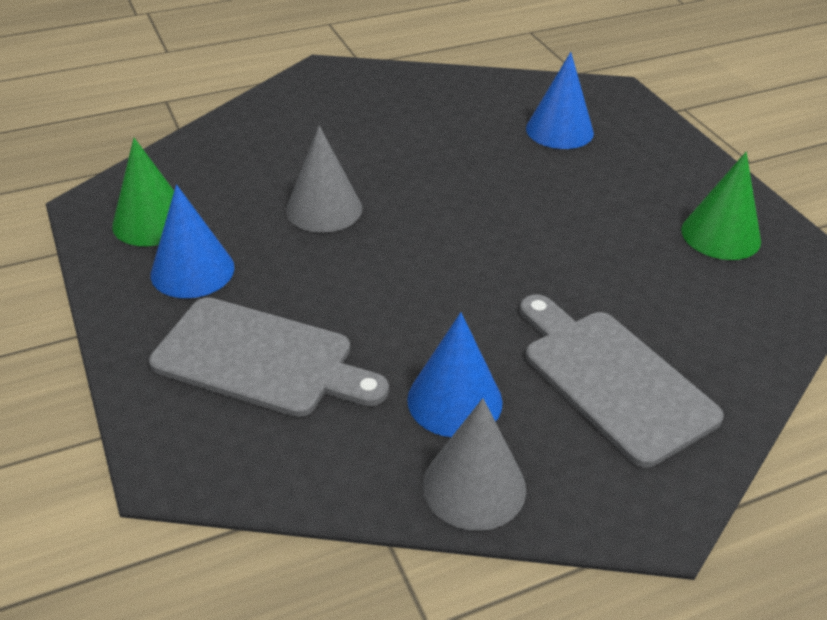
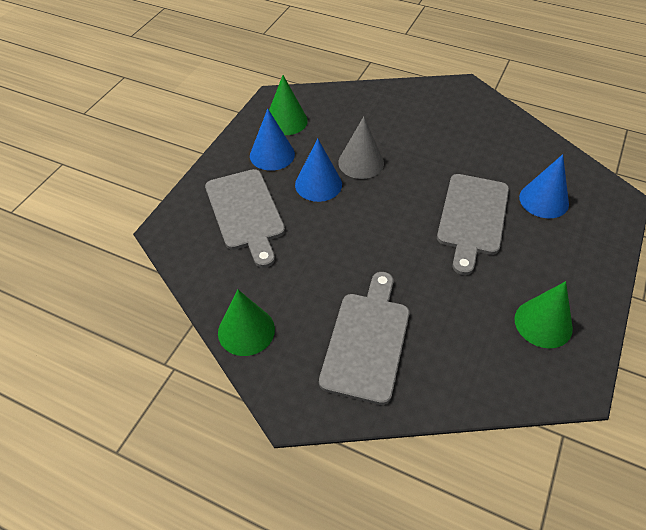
camera: 50 degrees right, 10 degrees up
blue cone [407,312,503,437] -> blue cone moved to [295,138,342,202]
grey cone [422,398,526,531] -> green cone [218,289,275,356]
none -> grey cutting board [437,174,509,275]

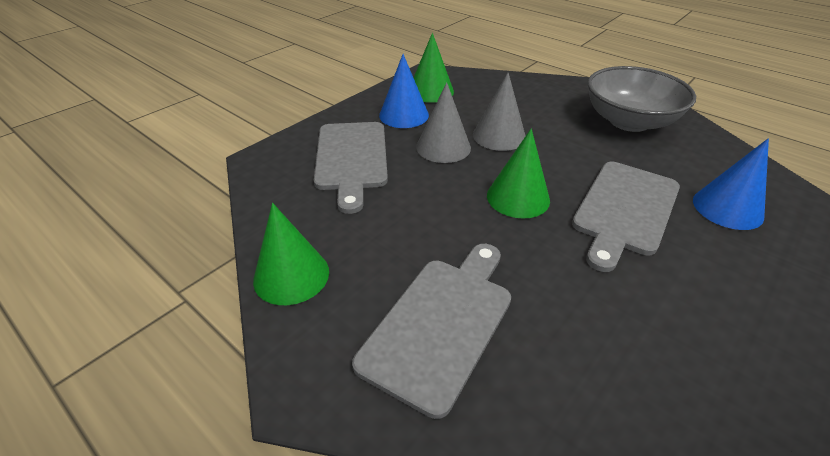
camera: 15 degrees right, 10 degrees down
blue cone [295,138,342,202] -> grey cone [416,82,471,163]
green cone [514,281,573,349] -> green cone moved to [487,128,550,219]
none -> grey bowl [588,66,696,132]

